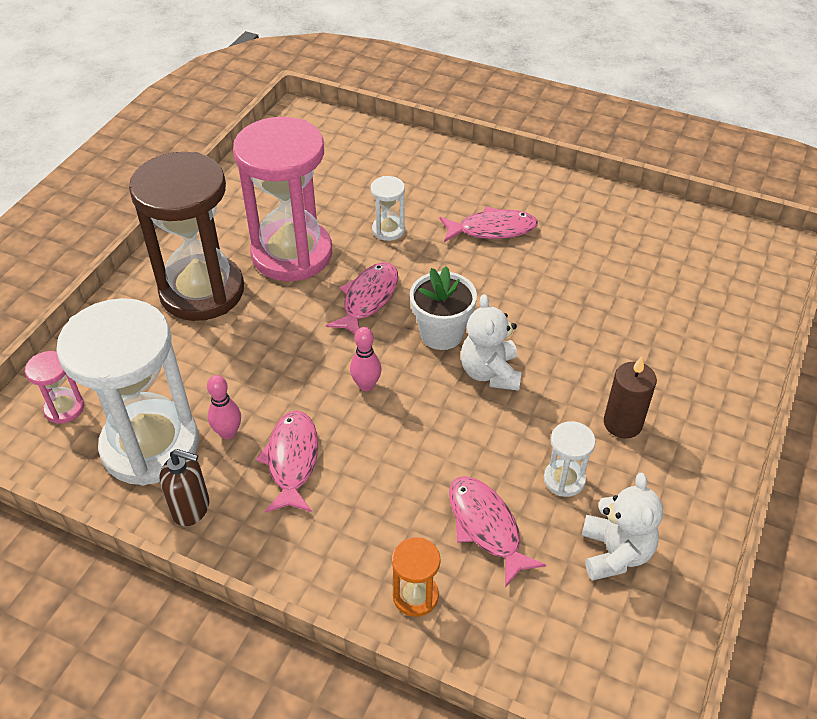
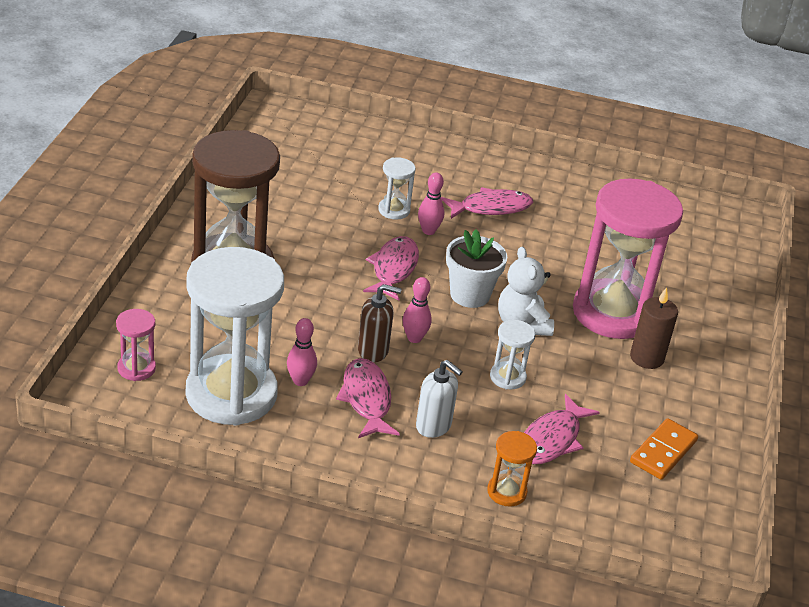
camera: 15 degrees left, 10 degrees down
brown soap dispenser [159,449,209,526] -> brown soap dispenser moved to [358,284,401,362]
pink hourglass [233,117,332,281] -> pink hourglass moved to [573,178,683,339]
pink fish [449,476,546,588] -> pink fish turned 105 degrees counterclockwise [524,394,600,464]
white hourglass [544,421,596,497] -> white hourglass moved to [490,320,535,390]
white teddy bear [582,473,663,581] -> orange domino [630,418,698,480]
none -> white soap dispenser [416,360,463,438]
none -> pink bowling pin [418,173,444,235]

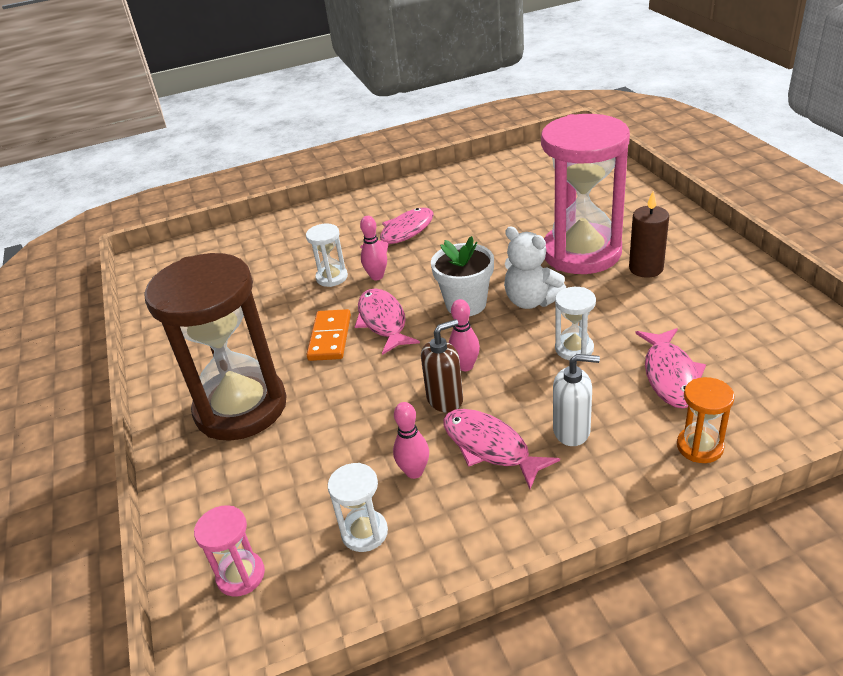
camera: 25 degrees left, 0 degrees up
white hourglass [186,247,284,426] -> white hourglass [328,463,388,552], size x0.42
orange domino [630,418,698,480] -> orange domino moved to [307,309,351,361]

